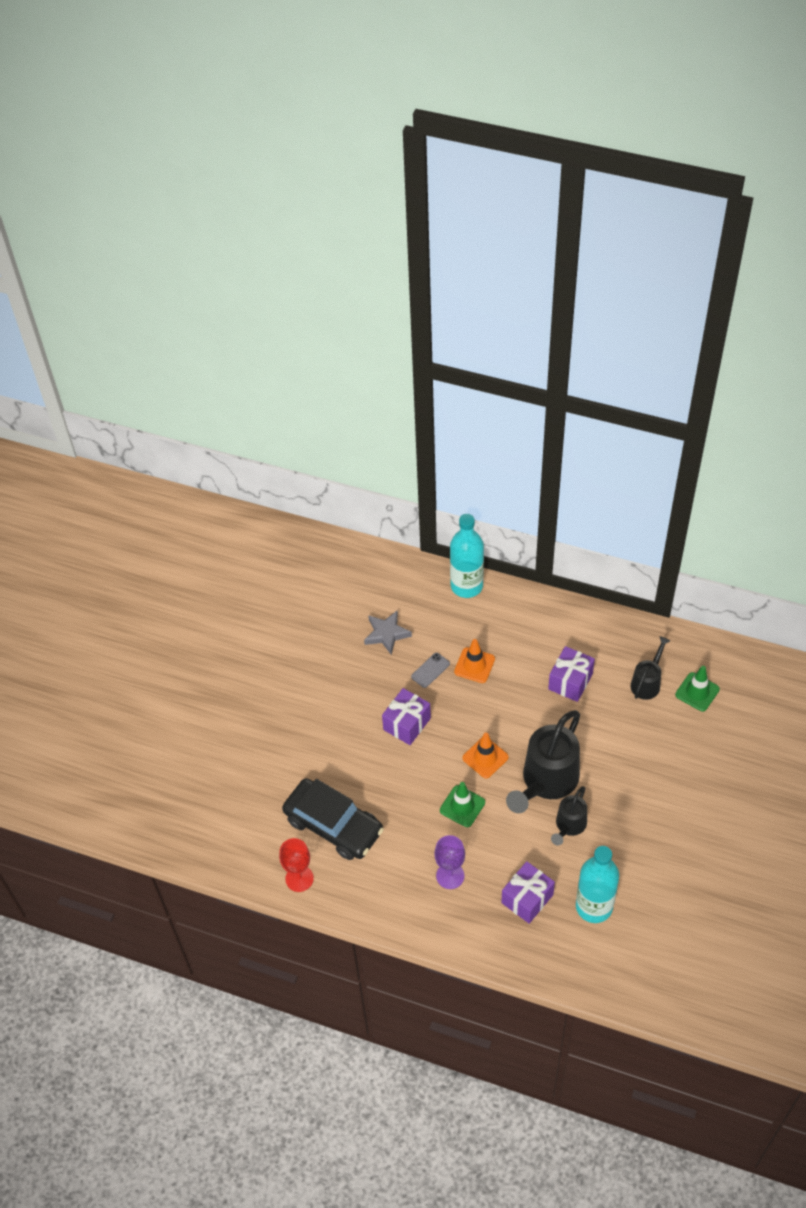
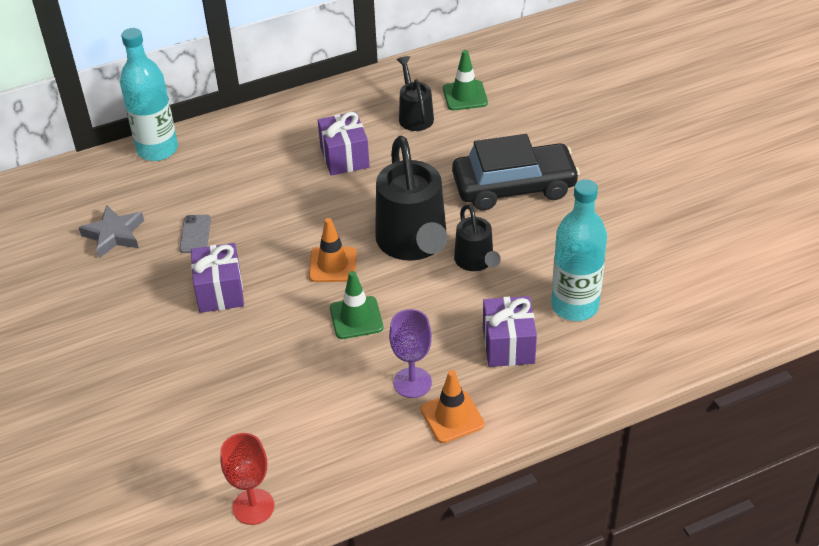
camera: 45 degrees left, 10 degrees down
black car [282,778,384,860] -> black car moved to [452,134,580,210]
orange traffic cone [454,639,495,683] -> orange traffic cone moved to [421,370,484,443]

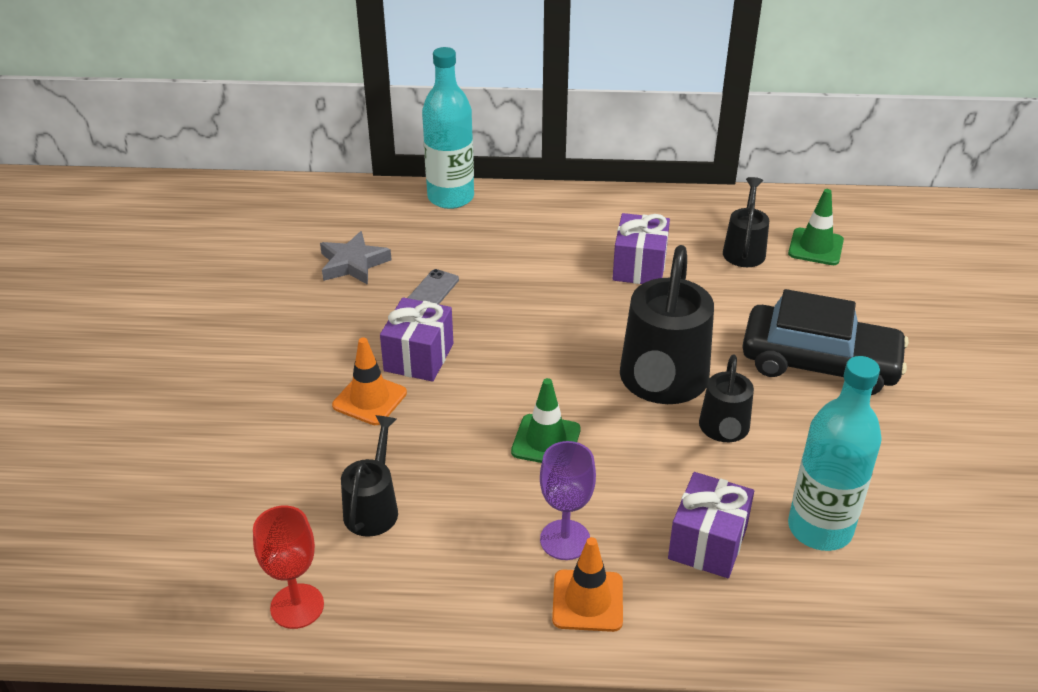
camera: 25 degrees right, 5 degrees down
orange traffic cone [309,218,357,282] -> orange traffic cone moved to [332,338,407,425]
none -> black watering can [341,415,398,537]

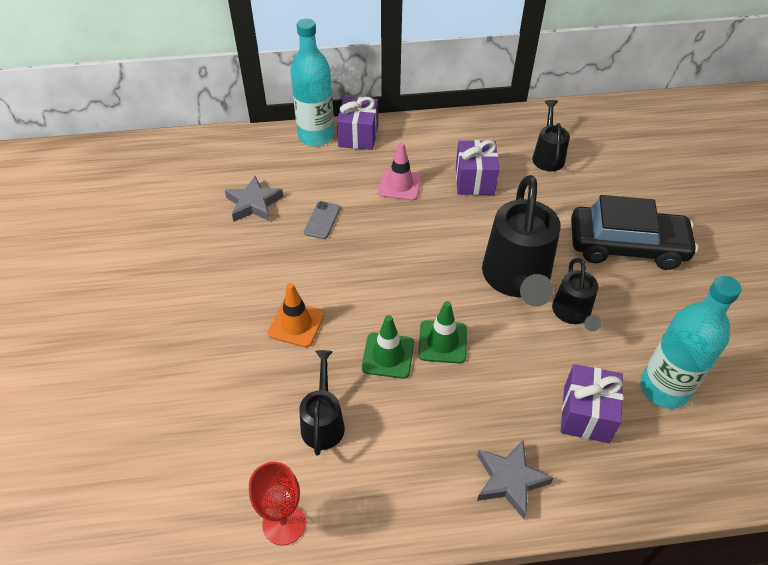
camera: 10 degrees left, 10 degrees up
purple gift [380,297,453,382] -> purple gift moved to [337,96,378,150]
purple goblet [540,441,596,560] -> none
orange traffic cone [552,537,623,632] -> grey star [477,440,553,519]
green traffic cone [788,189,844,265] -> green traffic cone moved to [362,315,414,379]
none -> pink traffic cone [378,142,422,201]

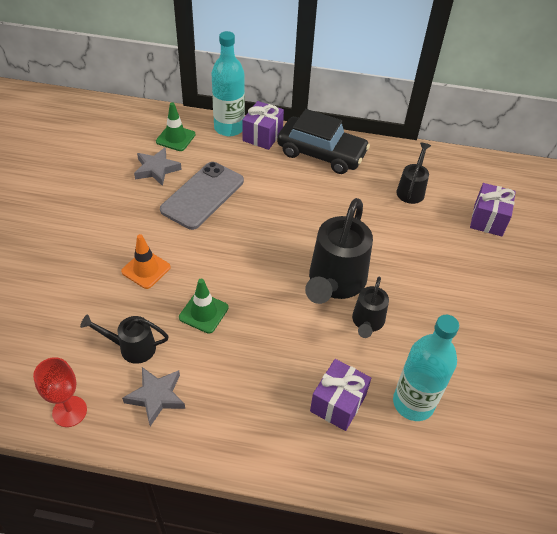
camera: 15 degrees right, 0 degrees up
black watering can [299,350,345,456] -> black watering can turned 105 degrees counterclockwise [80,314,169,364]
grey phone [304,201,340,239] -> grey phone [160,162,244,230], size x2.24
pink traffic cone [378,142,422,201] -> none
green traffic cone [418,301,467,364] -> green traffic cone moved to [156,102,195,151]
purple gift [456,140,499,195] -> purple gift moved to [470,183,516,236]
grey star [477,440,553,519] -> grey star moved to [122,367,185,426]
black car [571,195,698,270] -> black car moved to [277,109,370,174]

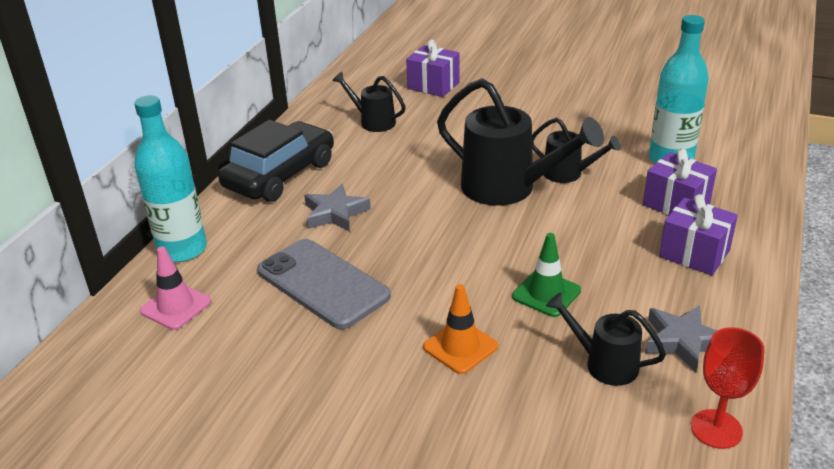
camera: 75 degrees left, 15 degrees down
black watering can [80,314,169,364] -> black watering can turned 105 degrees clockwise [546,292,666,386]
grey star [134,148,182,186] -> grey star moved to [304,184,371,232]
green traffic cone [156,102,195,151] -> pink traffic cone [140,247,211,330]
purple gift [242,101,284,150] -> purple gift moved to [659,194,738,275]

